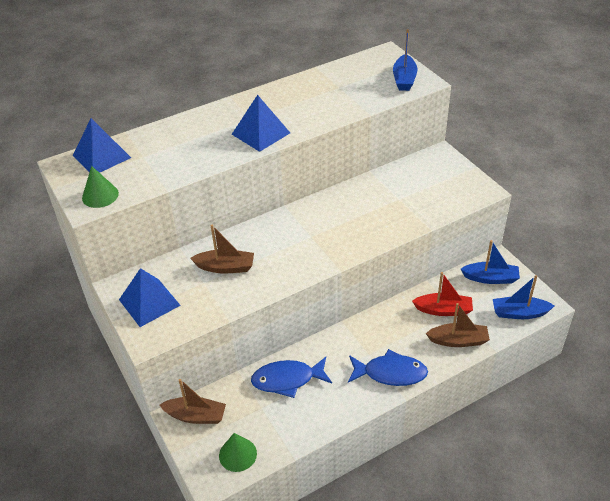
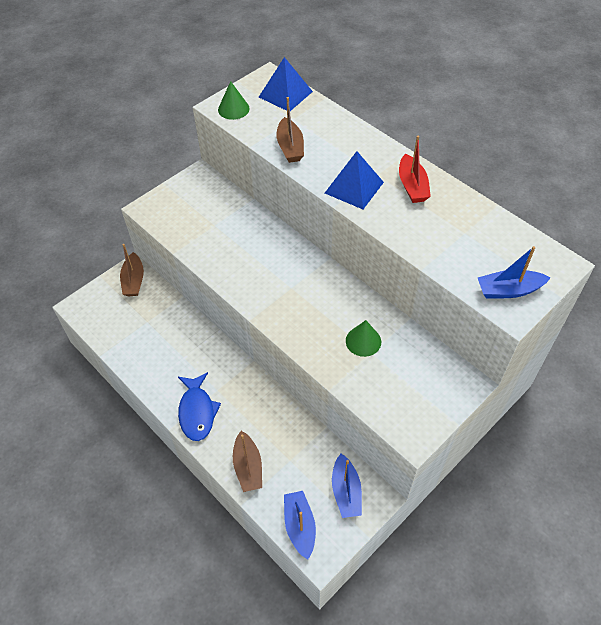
camera: 75 degrees right, 10 degrees up
blue pyramid [119,268,181,327] -> none
brown boat [190,225,254,273] -> brown boat moved to [276,97,304,163]
green cone [219,433,257,472] -> green cone moved to [346,320,381,357]
blue fish [251,357,332,398] -> none
red boat [412,272,473,316] -> red boat moved to [399,136,431,203]

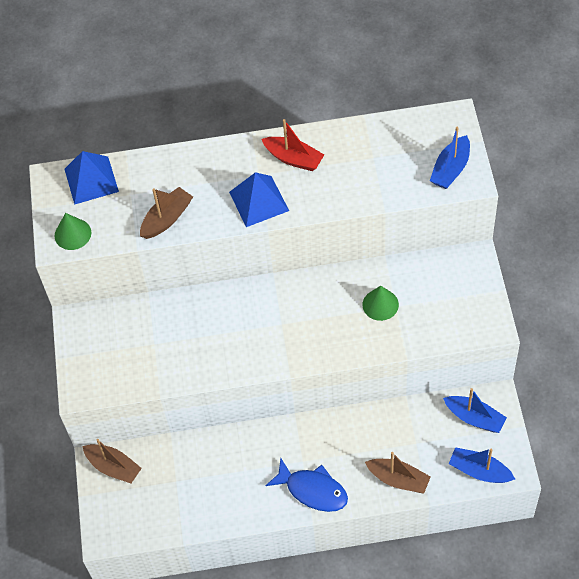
camera: 50 degrees left, 5 degrees up
brown boat [276,97,304,163] -> brown boat turned 75 degrees counterclockwise [140,187,193,239]

